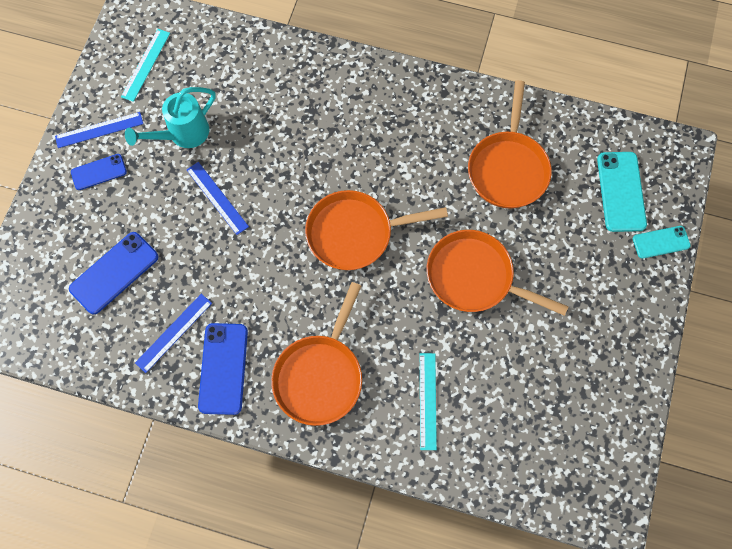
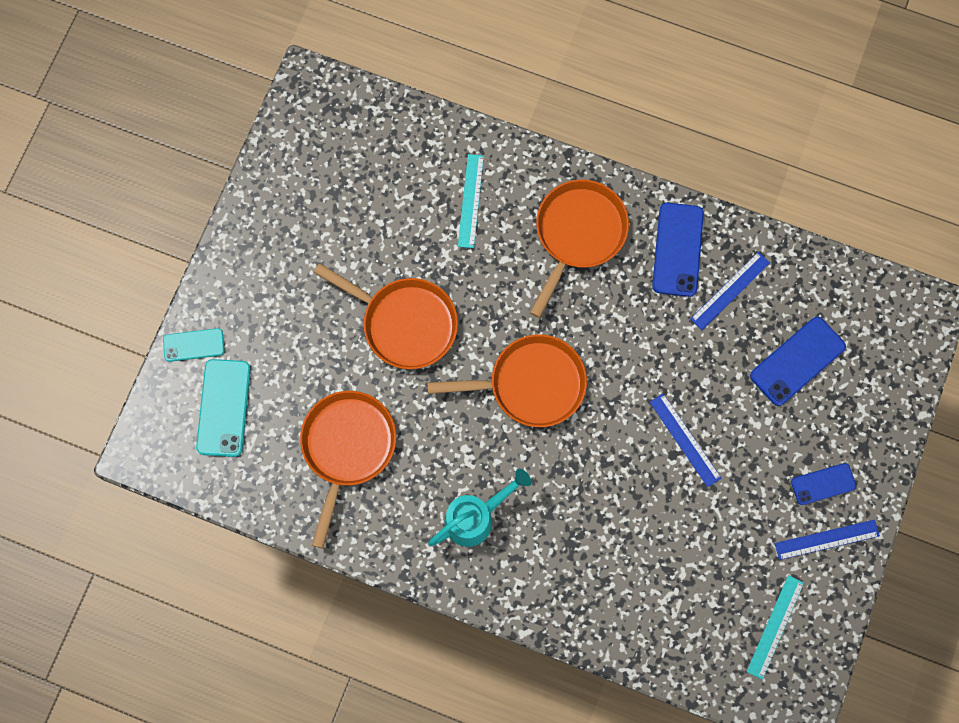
camera: 175 degrees left, 5 degrees up
turquoise watering can [125,87,215,148] -> turquoise watering can moved to [428,469,531,547]

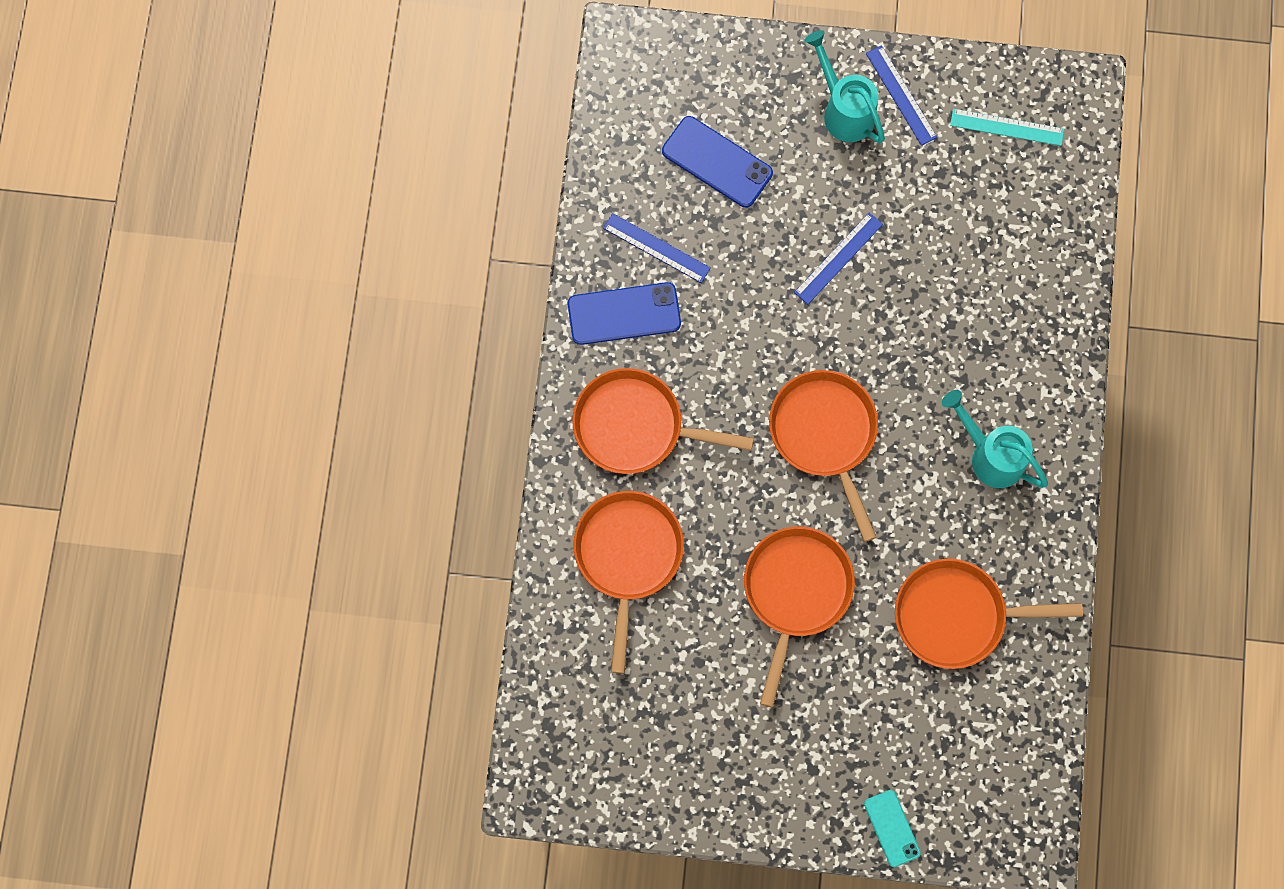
camera: 105 degrees left, 0 degrees up
turquoise phone [196,359,251,457] -> none
turquoise ruler [458,154,484,248] -> orange pan [574,491,684,674]
blue phone [791,463,856,505] -> turquoise watering can [804,30,885,143]

